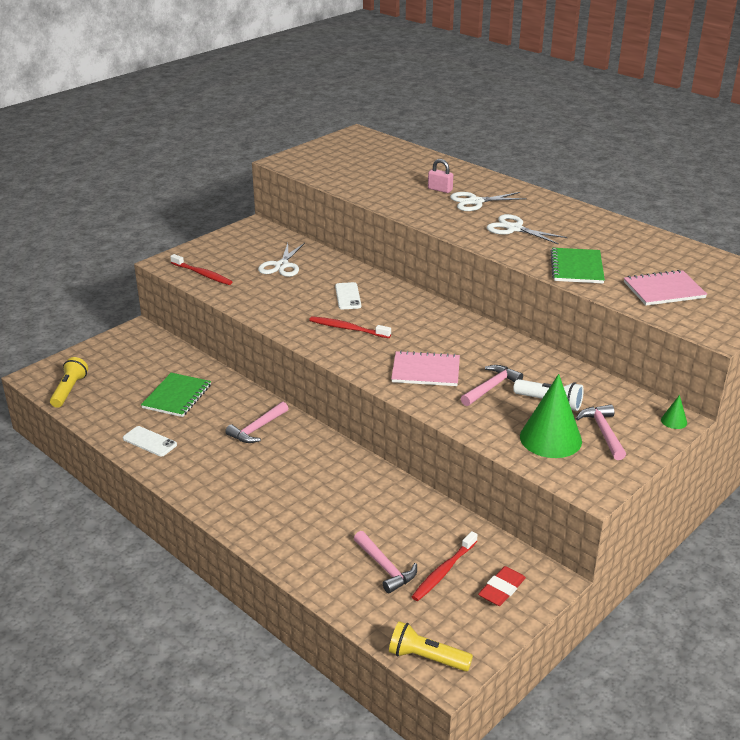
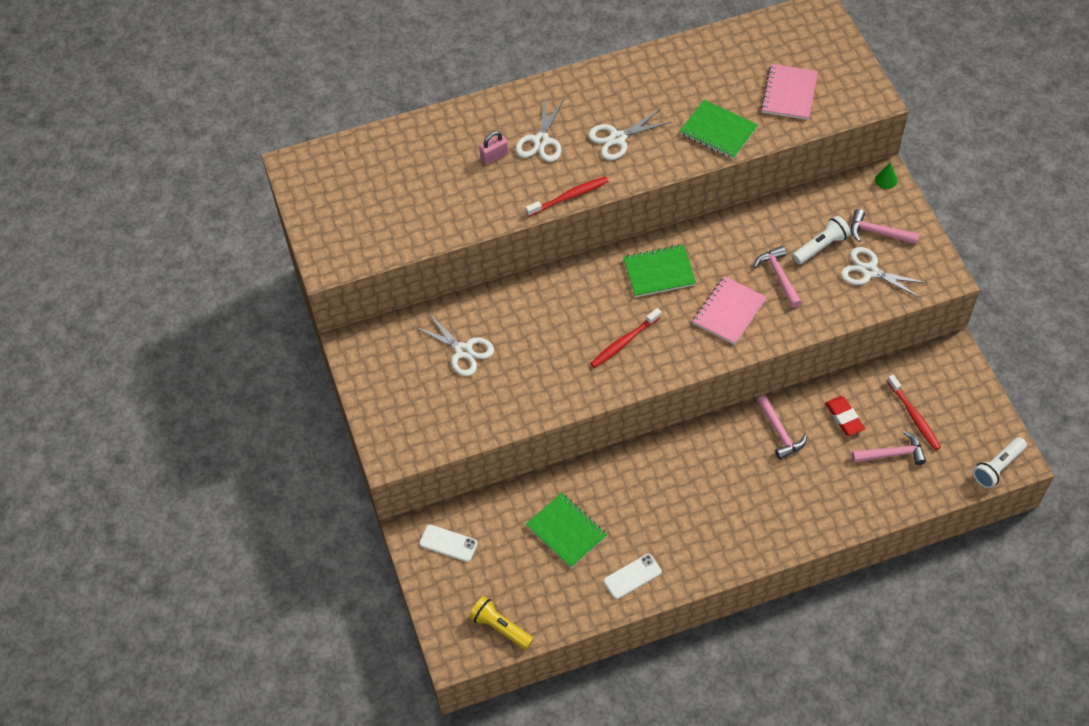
camera: 60 degrees left, 25 degrees up
red toothbrush [170,254,232,285] -> red toothbrush moved to [526,176,609,217]
pink hammer [225,402,289,443] -> pink hammer moved to [757,395,807,460]
white phone [335,282,361,309] -> white phone moved to [419,525,478,562]
yellow flashlight [389,621,473,672] -> white flashlight [973,437,1027,488]
red eraser [478,566,526,606] -> red eraser moved to [825,396,865,436]
green cone [520,374,582,458] -> white scissors [841,247,927,299]
none -> green notebook [623,244,696,297]

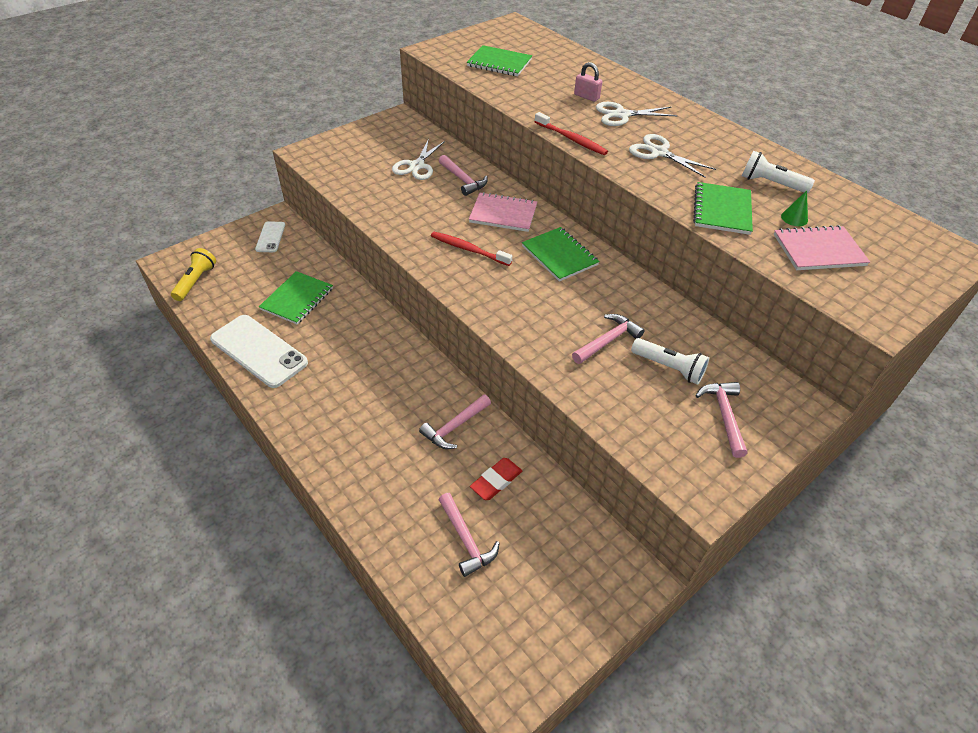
camera: 65 degrees right, 10 degrees down
white phone [604,554,662,599] -> white phone [210,315,308,388], size x1.89
pink notebook [692,276,767,345] -> pink notebook moved to [469,192,537,232]
white scissors [841,247,927,299] -> none
green cone [875,162,898,189] -> green cone moved to [781,190,808,226]
red toothbrush [887,374,941,450] -> none
white flashlight [973,437,1027,488] -> white flashlight moved to [742,151,815,193]
none -> pink hammer [439,155,488,196]
none -> green notebook [467,45,532,76]

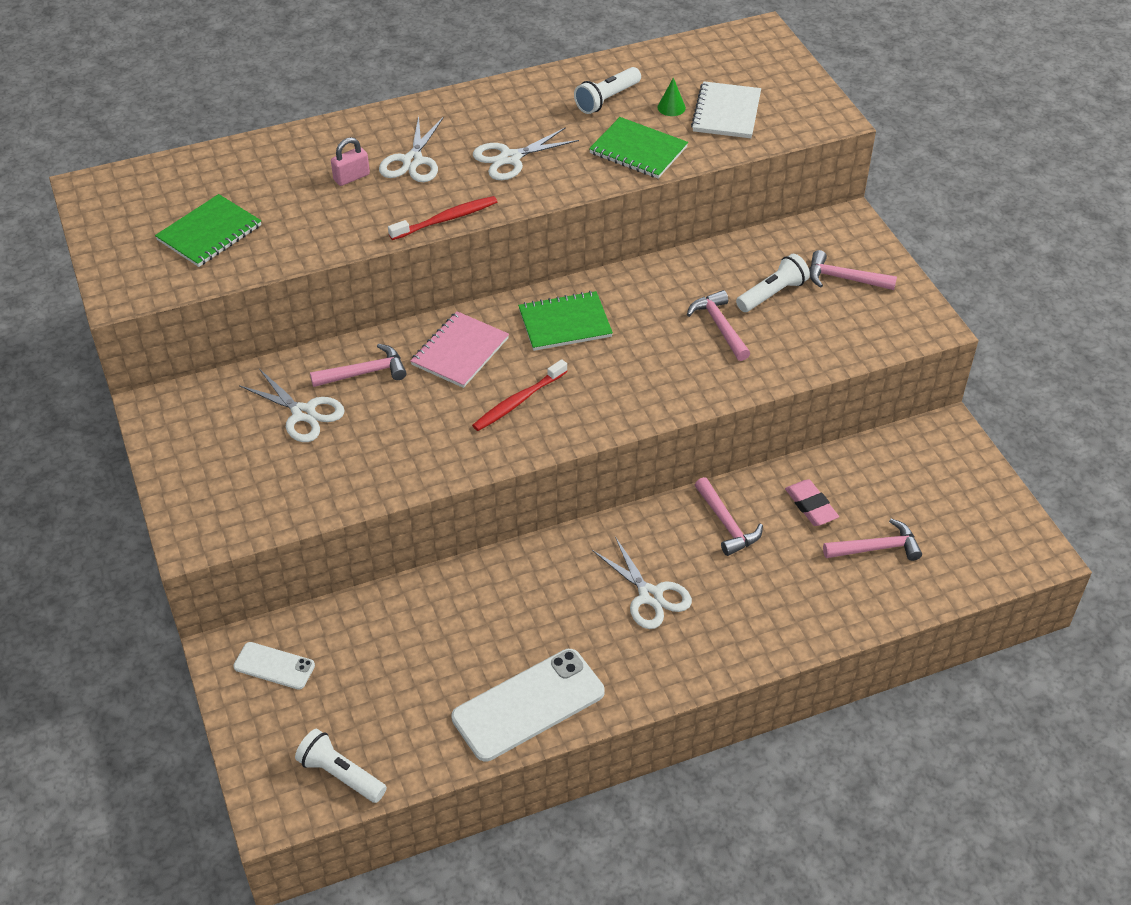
camera: 70 degrees left, 0 degrees up
yellow flashlight [171,248,216,301] -> white flashlight [295,729,387,803]
green notebook [259,271,333,325] -> none
red eraser [470,458,522,500] -> pink eraser [785,479,839,526]
pink notebook [774,225,870,270] -> white notebook [691,81,761,138]
none -> white scissors [592,536,692,629]

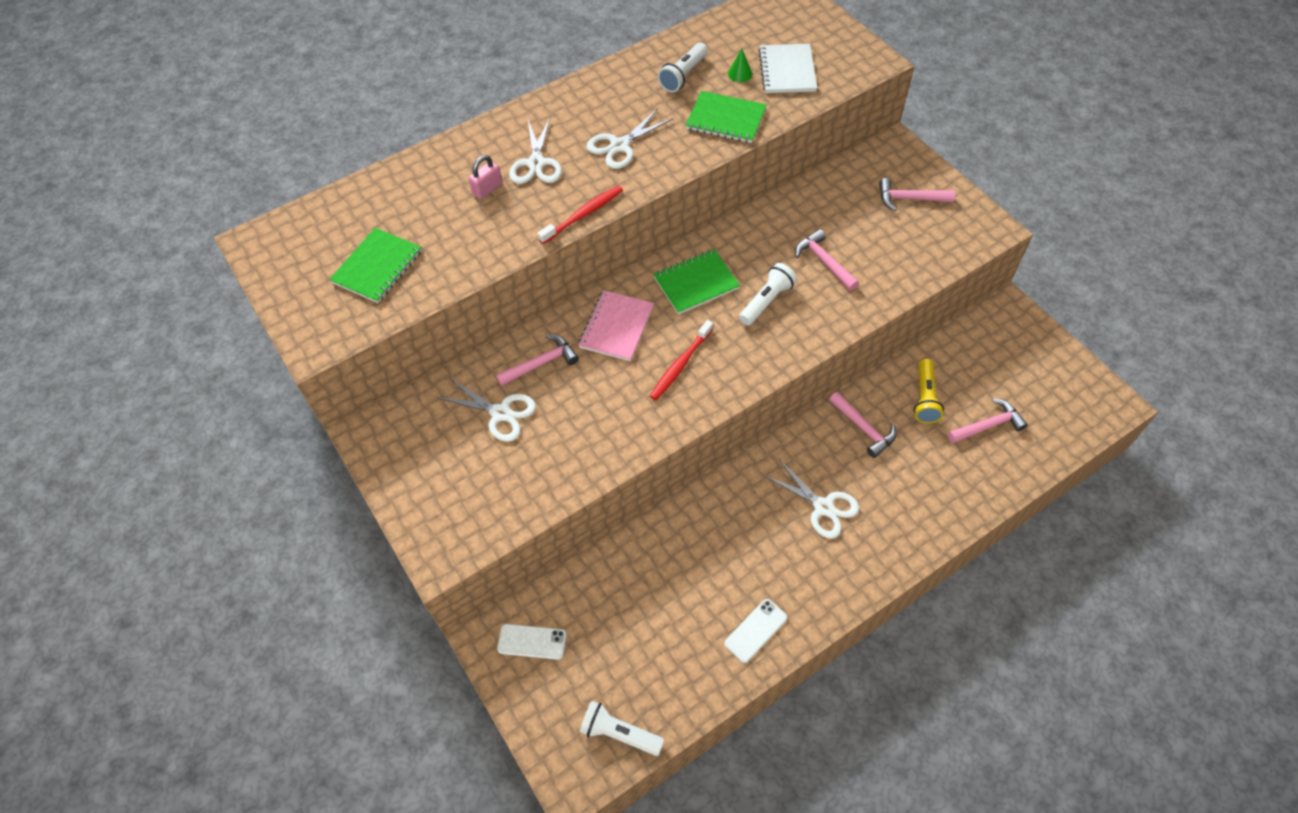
camera: 10 degrees left, 10 degrees up
white phone [451,649,604,761] -> white phone [724,599,787,663], size x0.53
white flashlight [736,254,810,312] -> white flashlight moved to [739,263,797,325]
pink eraser [785,479,839,526] -> yellow flashlight [914,359,944,424]

